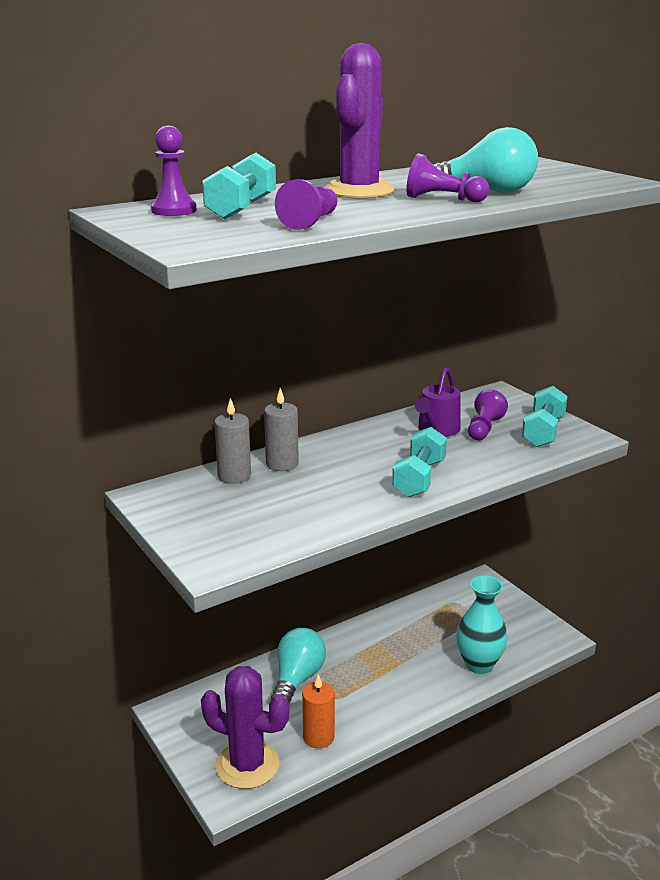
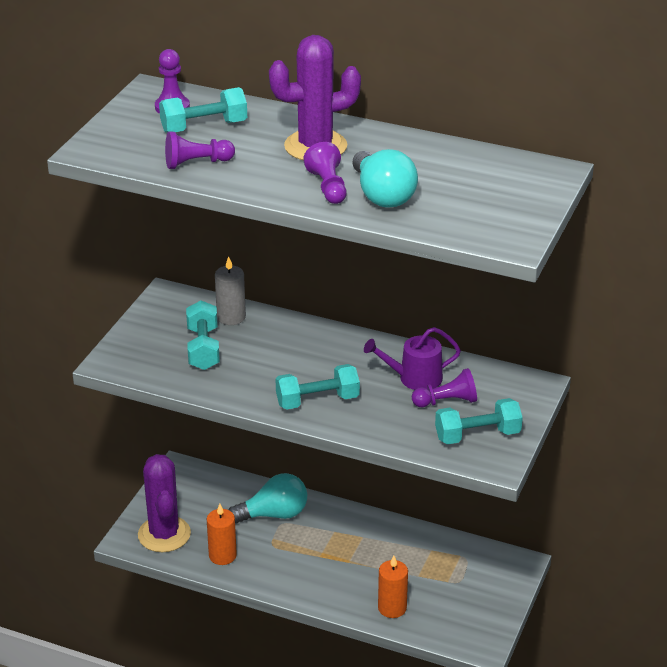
camera: 55 degrees right, 10 degrees up
grey candle [264,388,299,471] -> none
turquoise vase [456,575,508,674] -> orange candle [378,556,408,618]
none -> turquoise dumbbell [186,300,220,370]

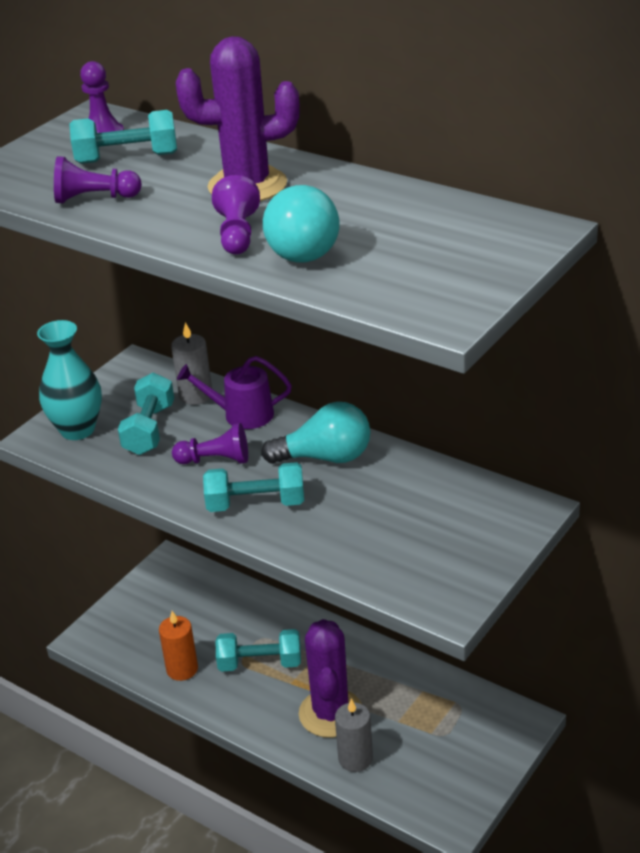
camera: 15 degrees right, 0 degrees up
purple cactus [138,454,191,552] -> purple cactus moved to [299,619,362,738]
turquoise light bulb [229,473,307,524] -> turquoise light bulb moved to [261,402,371,464]
purple watering can [364,327,461,390] -> purple watering can moved to [177,356,292,429]
orange candle [378,556,408,618] -> grey candle [335,698,373,772]
purple pawn [412,368,477,407] -> purple pawn moved to [172,423,248,464]
turquoise dumbbell [435,398,523,444] -> turquoise dumbbell moved to [216,629,301,672]
none -> turquoise vase [37,320,102,440]

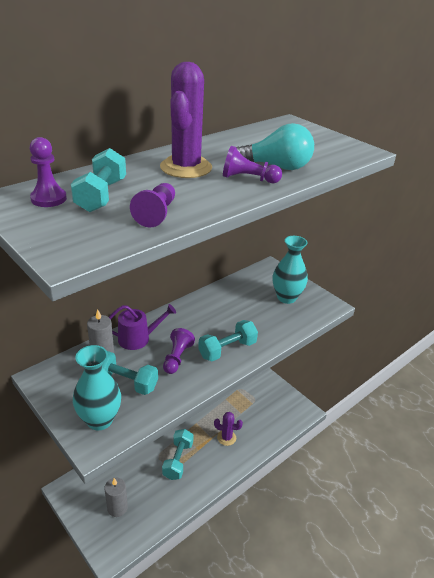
camera: 80 degrees left, 0 degrees up
orange candle [159,611,198,681] -> none
purple watering can [177,356,292,429] -> purple watering can turned 120 degrees counterclockwise [109,304,176,350]
turquoise dumbbell [203,462,304,512] -> turquoise dumbbell turned 45 degrees clockwise [198,320,258,361]
turquoise light bulb [261,402,371,464] -> none
purple cactus [299,619,362,738] -> purple cactus [214,412,243,446], size x0.56
grey candle [335,698,373,772] -> grey candle moved to [105,478,128,517]
none -> turquoise vase [273,236,308,304]

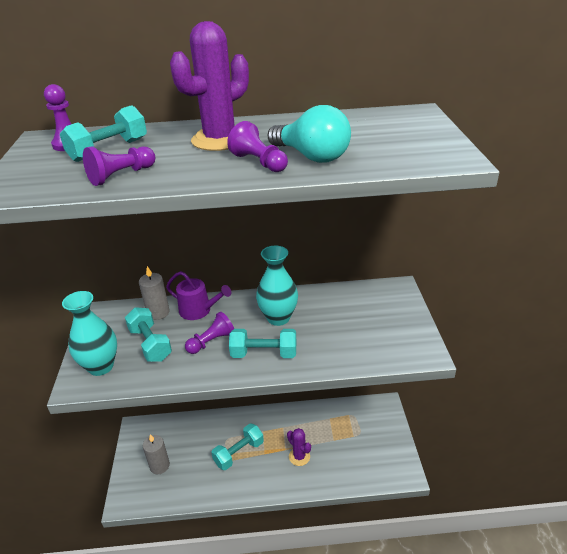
camera: 40 degrees right, 0 degrees up
turquoise vase [273,236,308,304] -> turquoise vase moved to [256,246,298,326]

